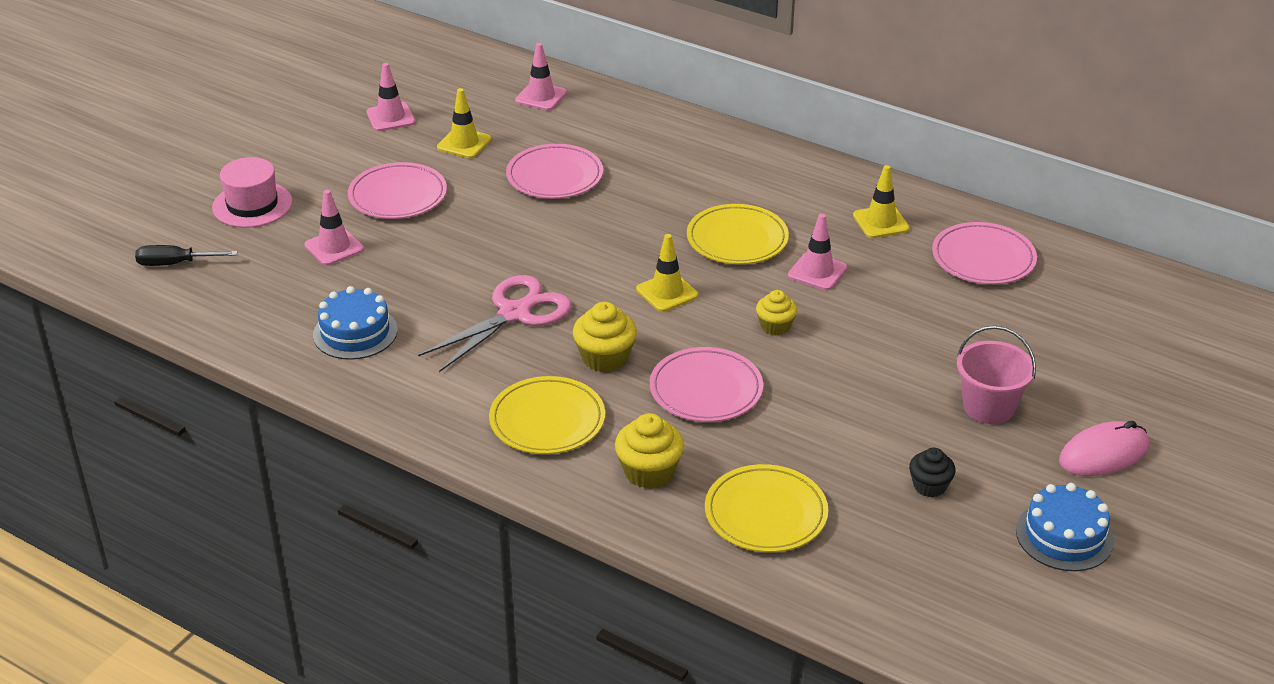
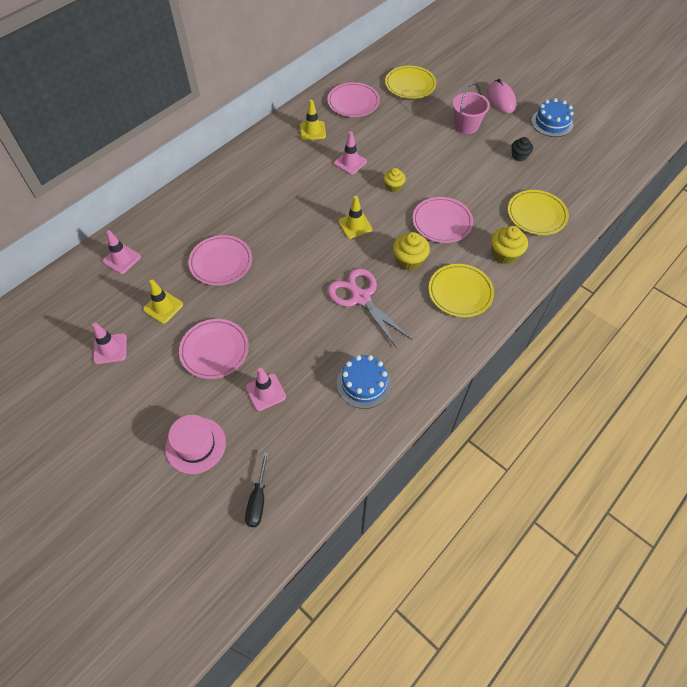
camera: 80 degrees left, 20 degrees up
yellow plate [687,204,789,264] -> yellow plate moved to [385,66,436,99]

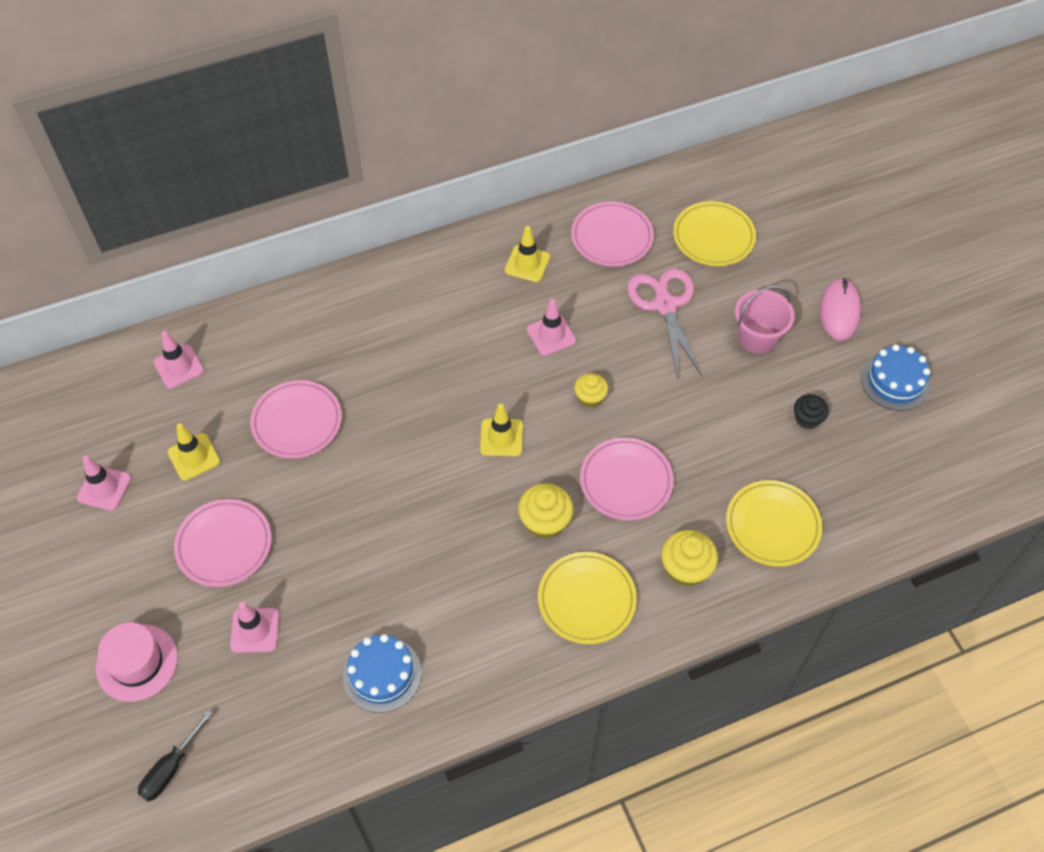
camera: 25 degrees right, 0 degrees up
pink scissors [327,268,413,349] -> pink scissors moved to [627,268,702,378]

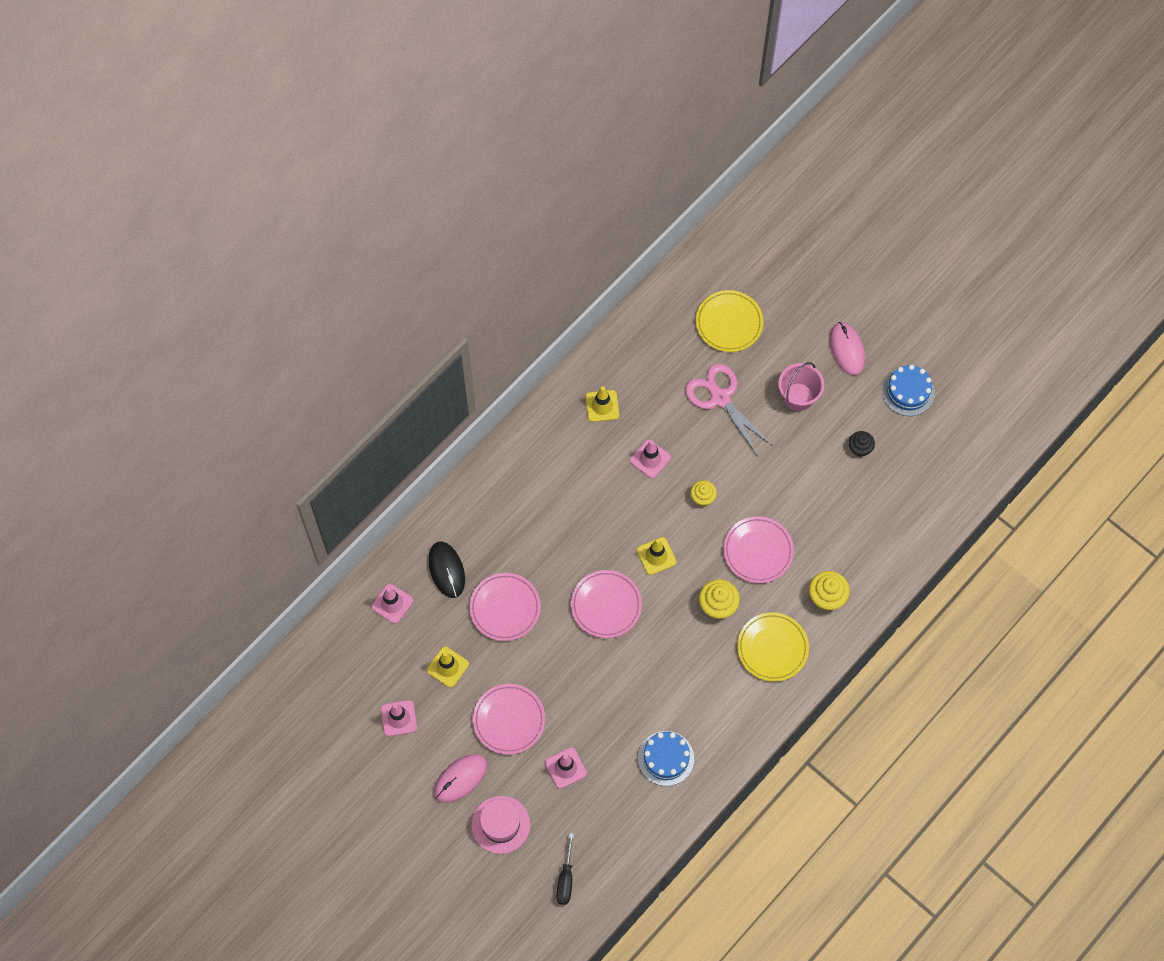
camera: 25 degrees left, 10 degrees up
pink plate [571,202,654,266] -> pink plate moved to [571,570,642,638]
yellow plate [726,480,822,567] -> none
none -> black mouse [428,541,465,598]
none -> pink mouse [434,754,487,803]

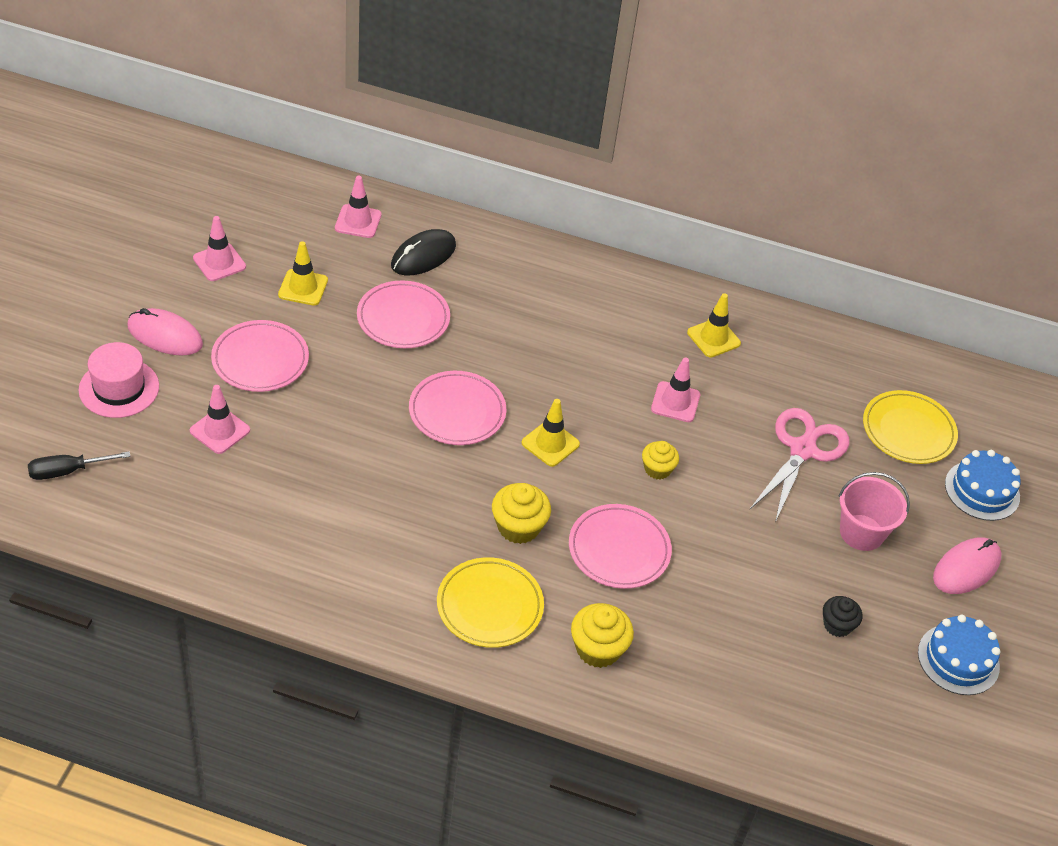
camera: 60 degrees right, 20 degrees down
blue cake [638,731,694,786] -> blue cake moved to [945,450,1021,521]

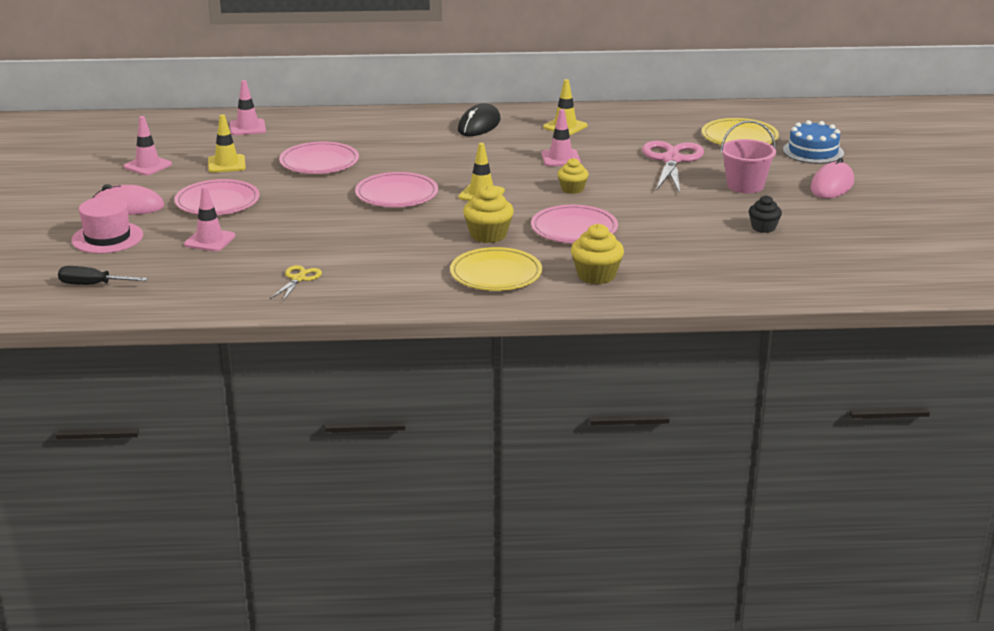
camera: 15 degrees left, 20 degrees down
black screwdriver [28,451,131,480] -> black screwdriver turned 45 degrees clockwise [58,266,147,285]
black mouse [391,229,456,276] -> black mouse moved to [458,103,501,136]
blue cake [918,615,1001,695] -> none
none -> yellow scissors [270,265,322,301]

